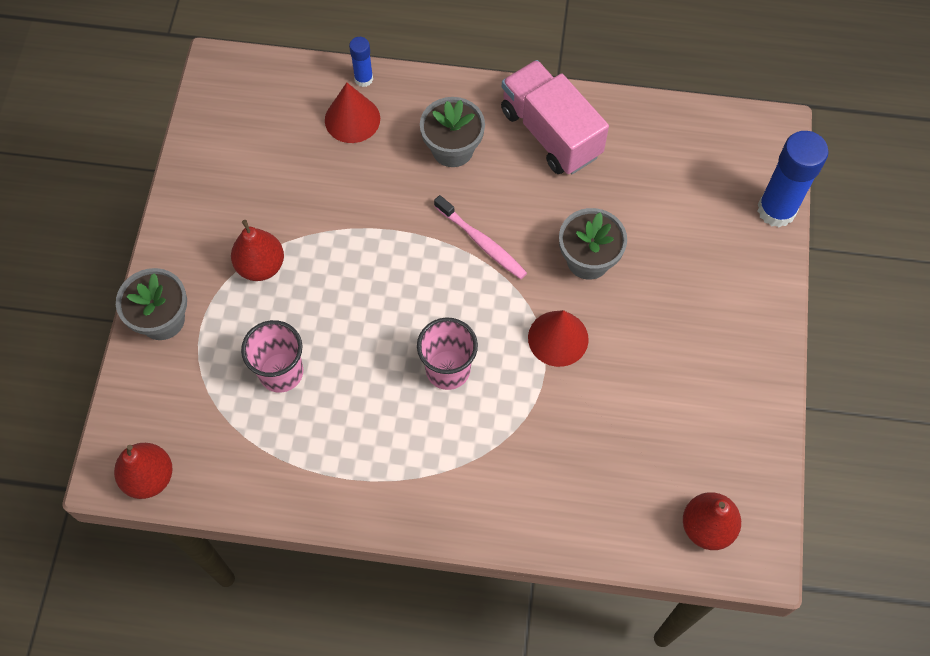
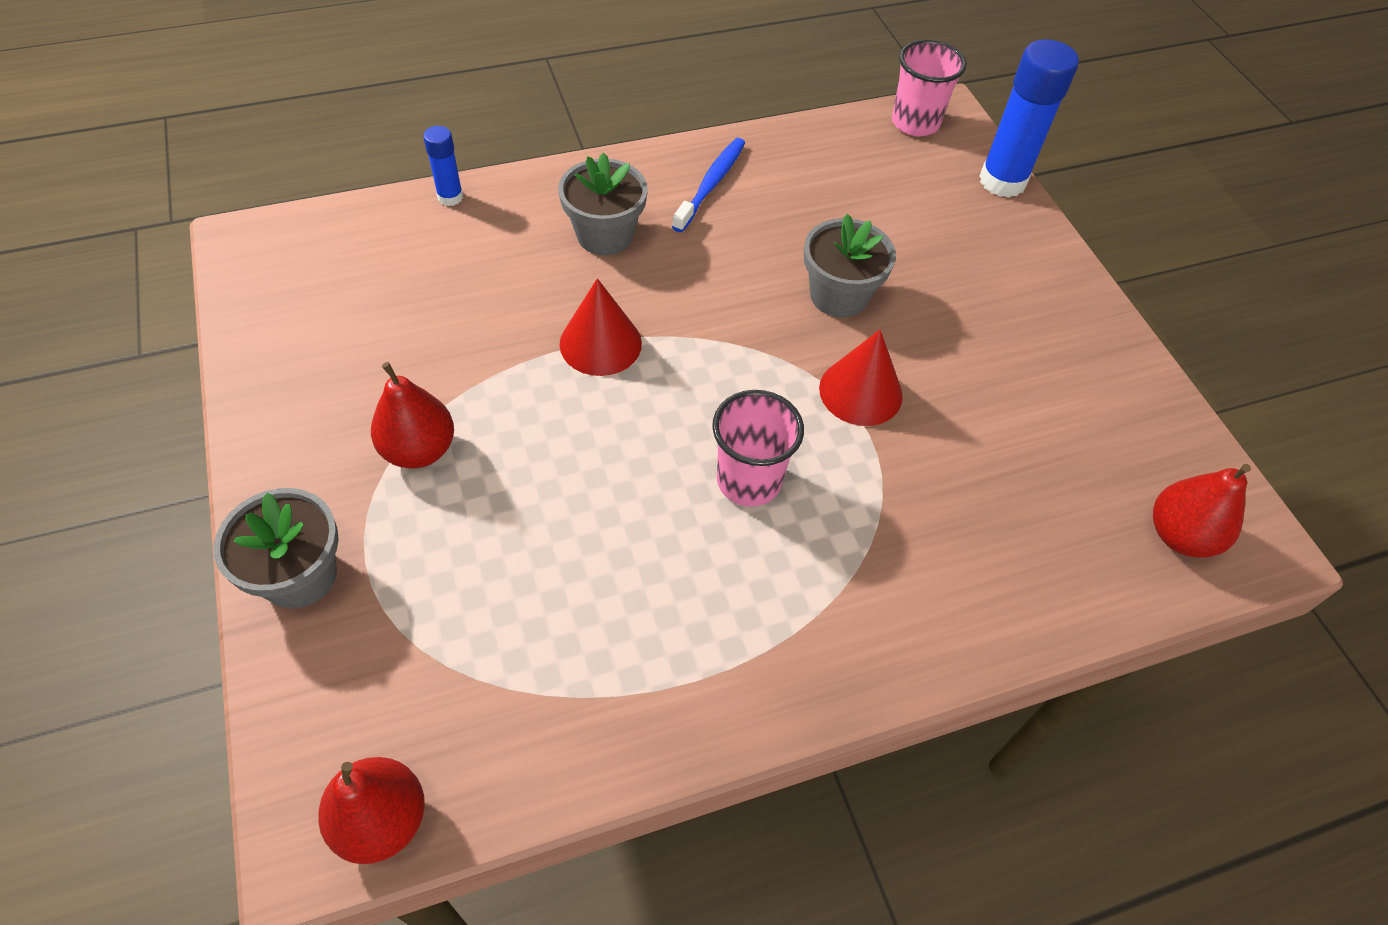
camera: 30 degrees left, 10 degrees down
pink cup [241,320,303,393] -> pink cup moved to [892,39,967,136]
red cone [325,83,380,143] -> red cone moved to [560,278,642,376]
pink toothbrush [434,195,527,279] -> none
pink truck [501,60,609,174] -> blue toothbrush [672,138,745,232]

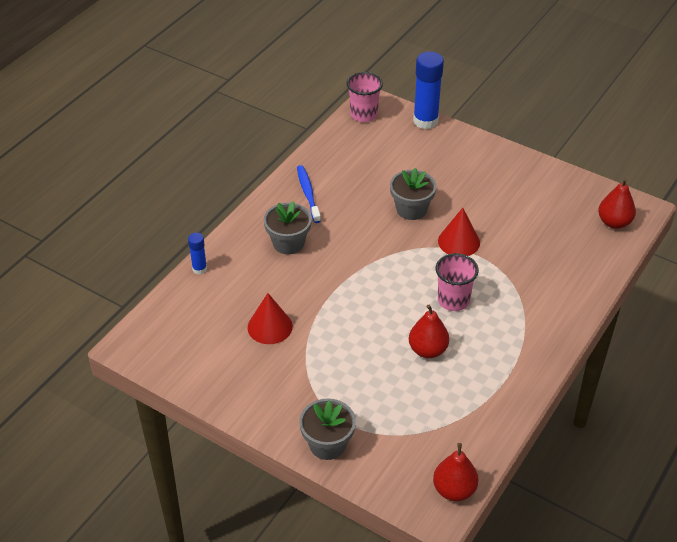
camera: 35 degrees left, 10 degrees down
red pear [371,362,454,469] -> red pear moved to [409,304,449,358]
red cone [560,278,642,376] -> red cone moved to [247,293,293,344]

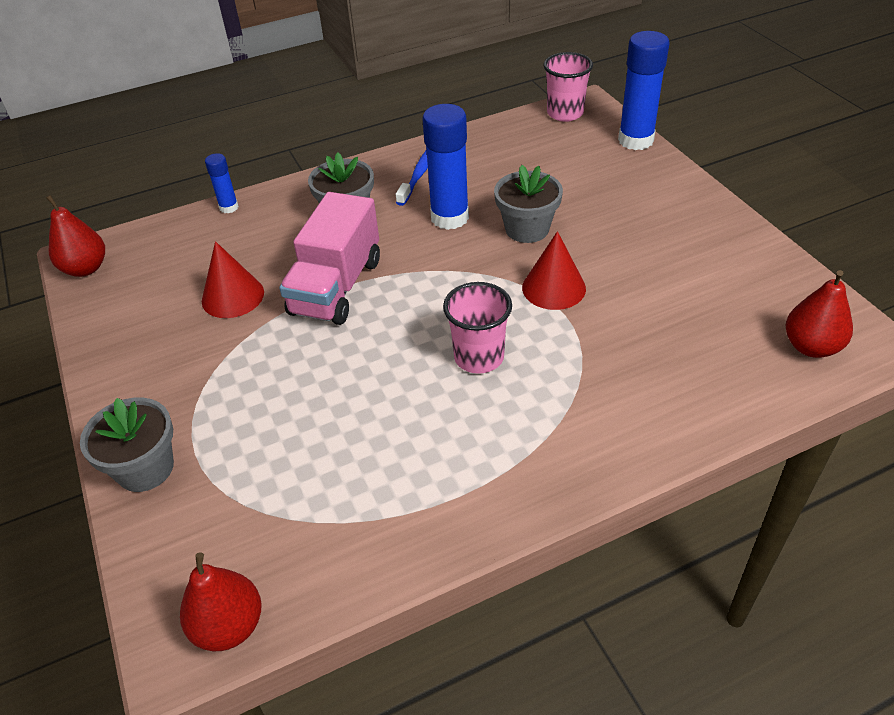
camera: 35 degrees right, 0 degrees up
red pear [409,304,449,358] -> red pear moved to [46,195,105,277]
none -> pink truck [279,192,380,325]
none -> blue glue stick [422,104,469,230]

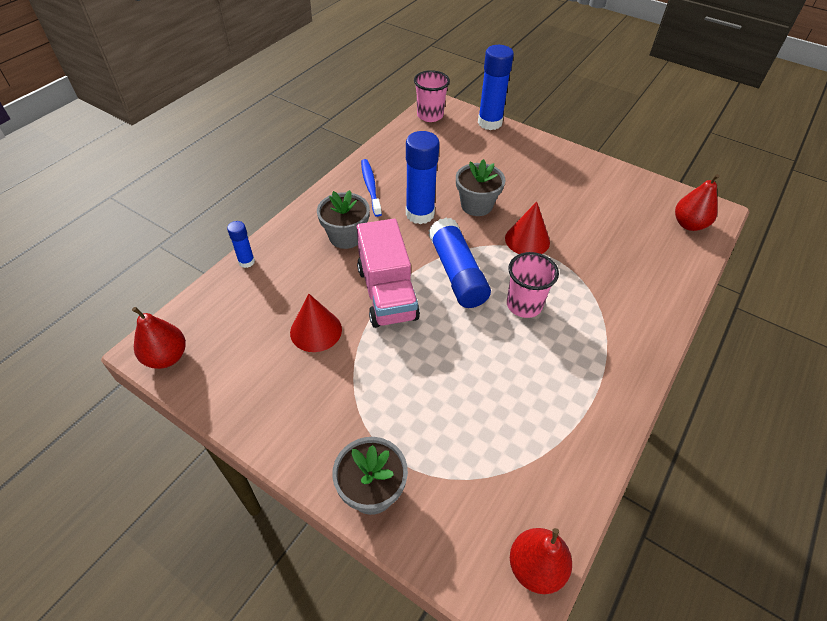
camera: 35 degrees left, 5 degrees up
none -> blue glue stick [429,218,491,308]

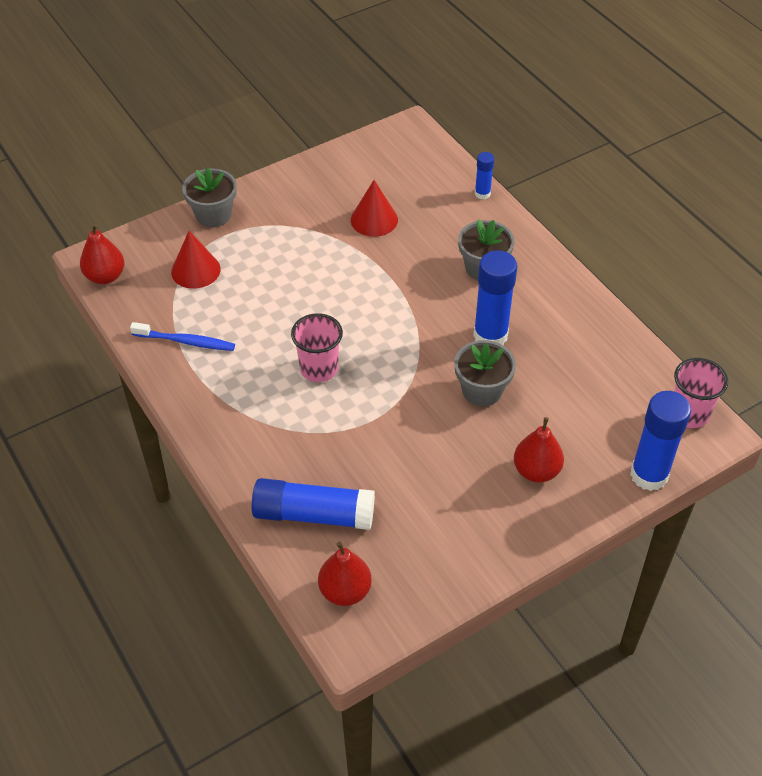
camera: 115 degrees right, 0 degrees up
red pear [132,307,186,369] -> red pear moved to [514,417,564,483]
pink truck [357,219,420,328] -> none
blue toothbrush [361,159,382,217] -> blue toothbrush moved to [130,322,235,351]
blue glue stick [429,218,491,308] -> blue glue stick moved to [251,478,375,530]
red cone [505,202,550,254] -> red cone moved to [171,231,221,289]

